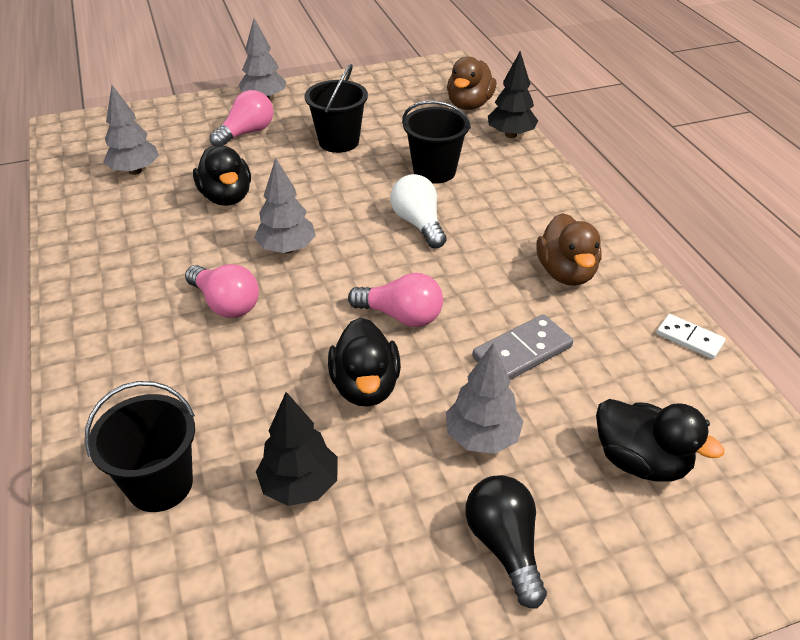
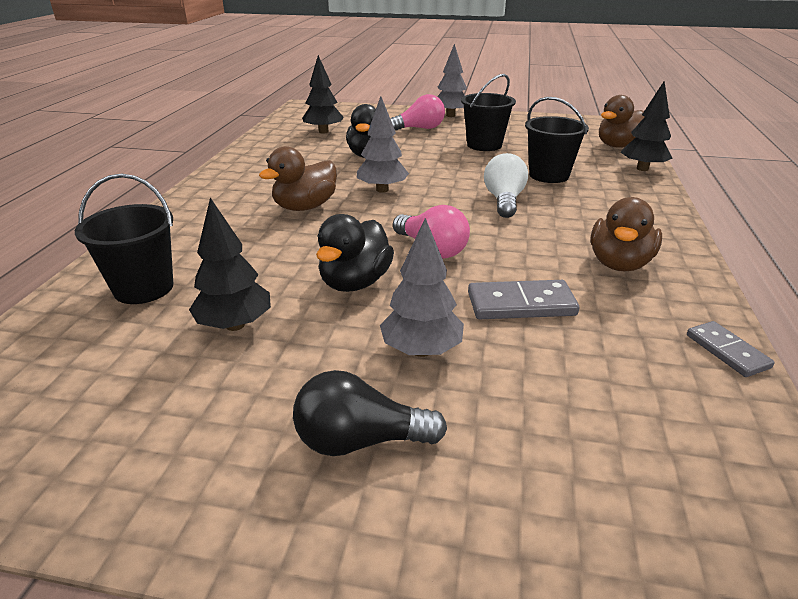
camera: 30 degrees right, 10 degrees down
grey tree [103,85,159,175] -> black tree [302,55,344,134]
pink light bulb [185,264,259,318] -> brown duck [259,146,337,211]
black light bulb [466,475,547,609] -> black light bulb turned 105 degrees counterclockwise [293,370,447,456]
black duck [596,399,724,482] -> none
white domino [656,314,726,359] -> grey domino [687,321,775,377]

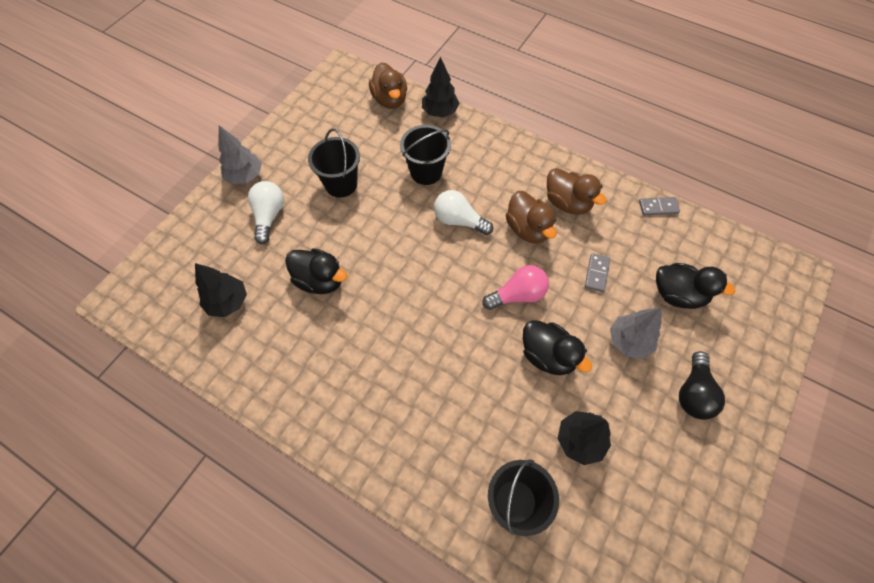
camera: 70 degrees left, 30 degrees up
brown duck [259,146,337,211] -> brown duck moved to [506,191,557,244]
grey tree [357,96,409,193] -> none
pink light bulb [390,94,445,130] -> white light bulb [248,181,284,244]
grey domino [468,280,579,319] -> grey domino [585,253,610,292], size x0.65
none -> black duck [656,263,736,309]

